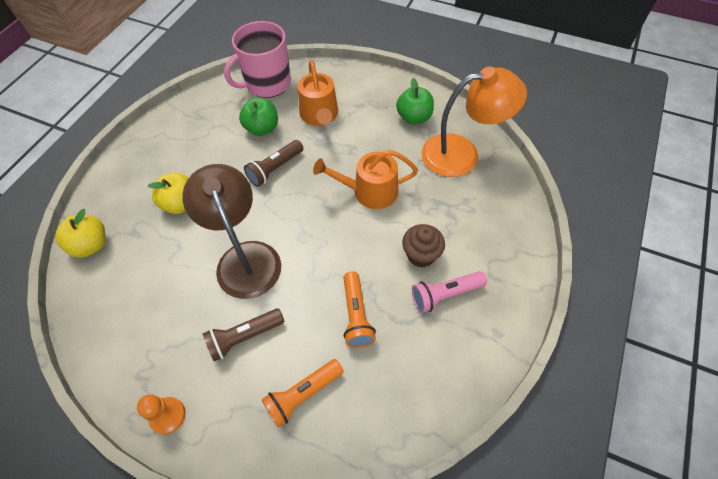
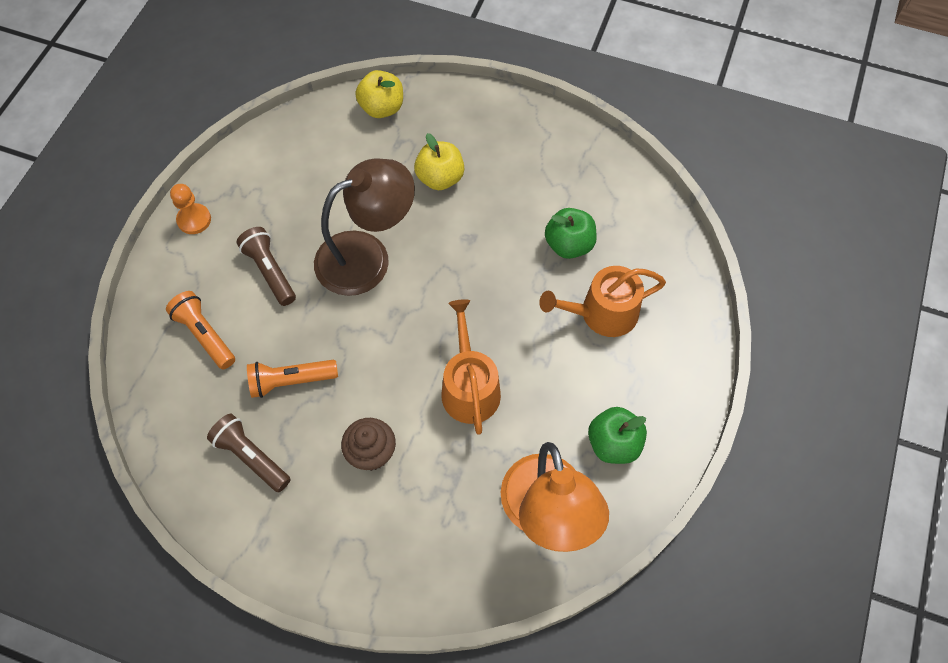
camera: 85 degrees right, 5 degrees up
pink mug [224,21,291,98] -> none
brown flashlight [244,140,304,187] -> brown flashlight moved to [207,414,291,492]
pink flashlight [412,271,487,313] -> none

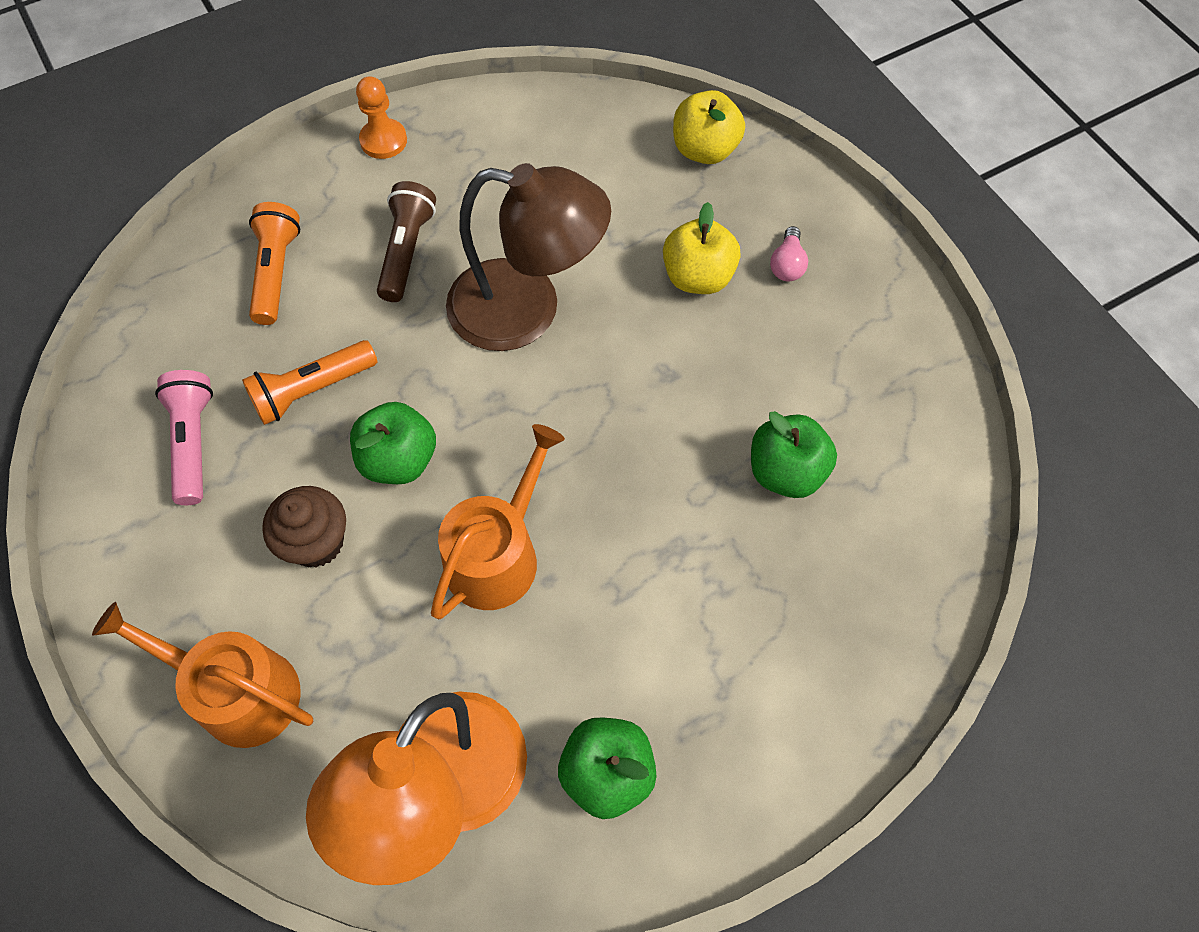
camera: 40 degrees right, 0 degrees up
brown flashlight [207,414,291,492] -> pink flashlight [155,370,213,505]
orange flashlight [247,360,338,398] -> orange flashlight turned 60 degrees counterclockwise [242,340,377,425]
orange watering can [539,266,666,337] -> orange watering can moved to [92,602,313,748]
none -> green apple [350,402,436,484]
none -> pink light bulb [770,226,808,282]

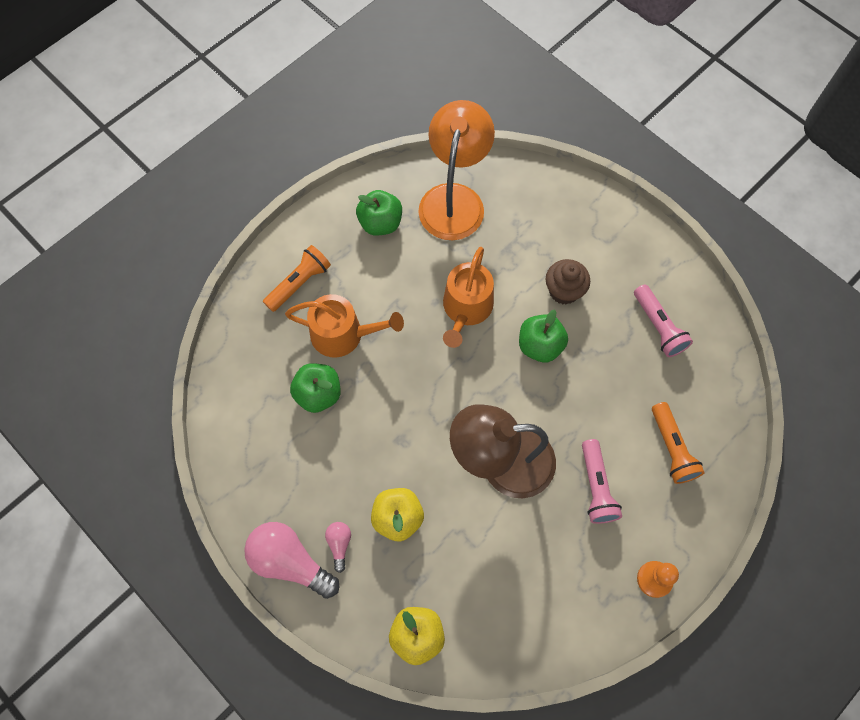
camera: 165 degrees right, 5 degrees up
orange watering can [92,602,313,748] -> orange watering can moved to [285,294,404,358]
orange flashlight [242,340,377,425] -> orange flashlight moved to [263,245,331,312]
brown flashlight [377,181,436,302] -> pink flashlight [582,439,622,524]
none -> pink light bulb [244,522,339,599]

